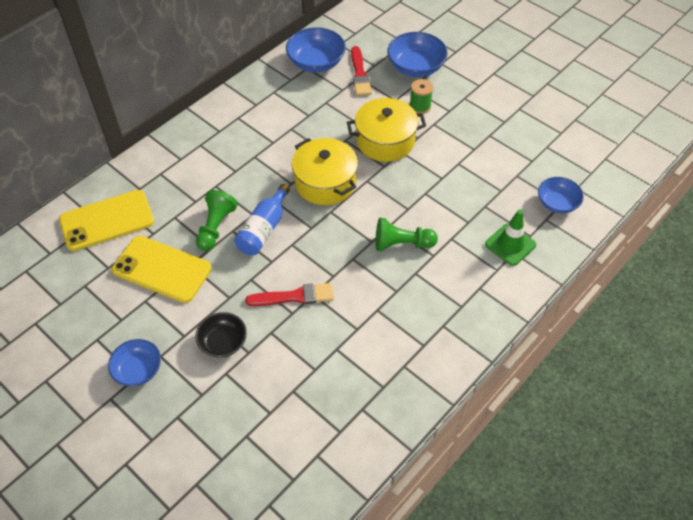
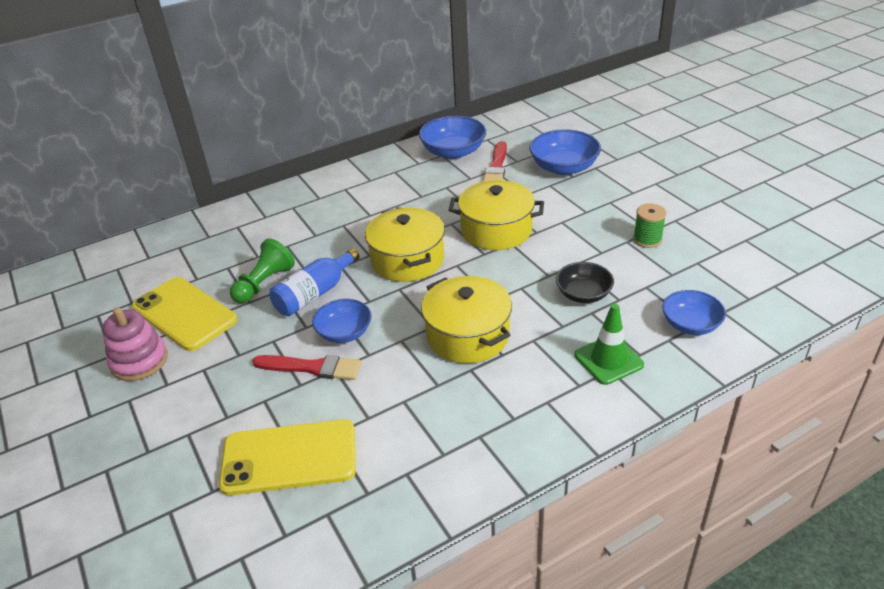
camera: 20 degrees right, 15 degrees down
yellow phone [59,190,154,251] -> yellow phone moved to [219,419,356,496]
blue bowl [108,339,161,386] -> blue bowl moved to [312,299,372,343]
black bowl [195,312,247,358] -> black bowl moved to [556,262,614,303]
green pawn [375,218,438,251] -> yellow pot [421,276,512,364]
green spool [409,79,433,114] -> green spool moved to [633,203,666,248]
none -> pink stacking toy [103,307,168,381]

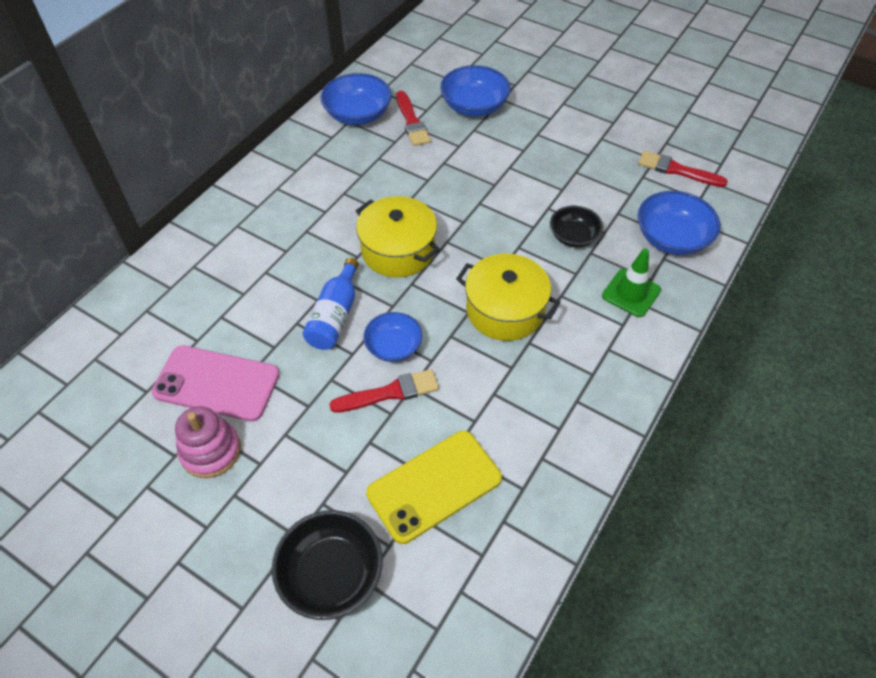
camera: 30 degrees left, 15 degrees up
yellow phone [132,277,238,351] -> pink phone [152,345,280,422]
green pawn [230,238,295,303] -> none
yellow pot [449,180,544,250] -> none
green spool [633,203,666,248] -> none
blue bowl [662,290,726,335] -> blue bowl [638,191,720,255], size x1.52
none -> black bowl [272,510,383,620]
none -> red brush [638,151,728,187]

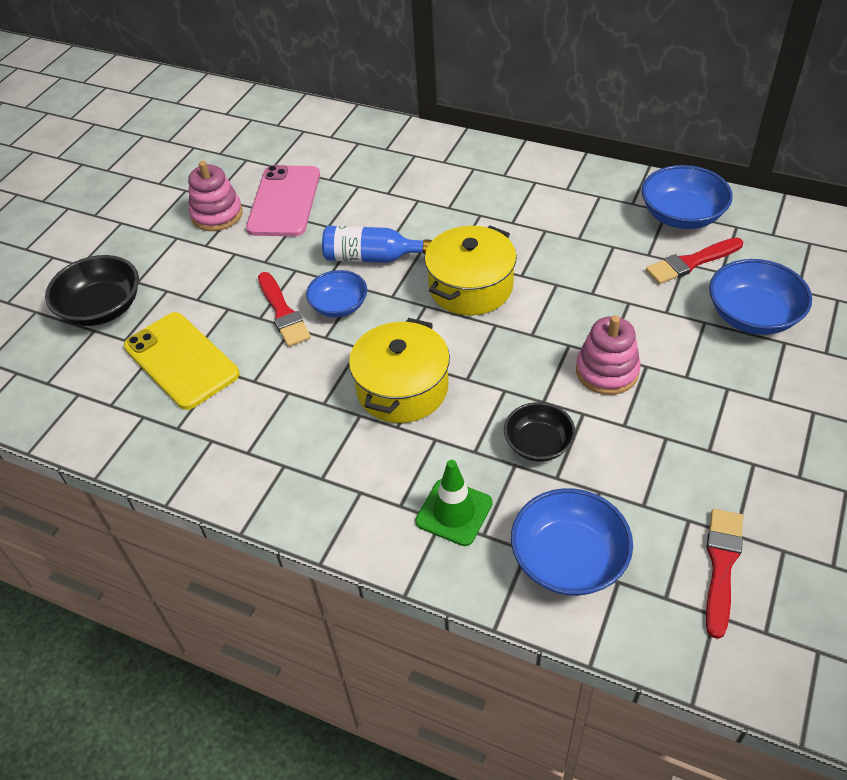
camera: 85 degrees right, 5 degrees down
none -> pink stacking toy [576,316,641,395]

